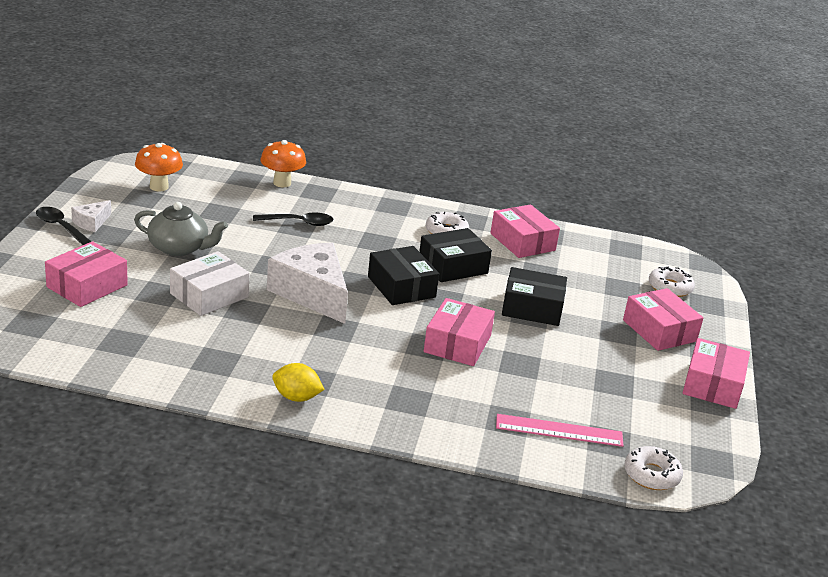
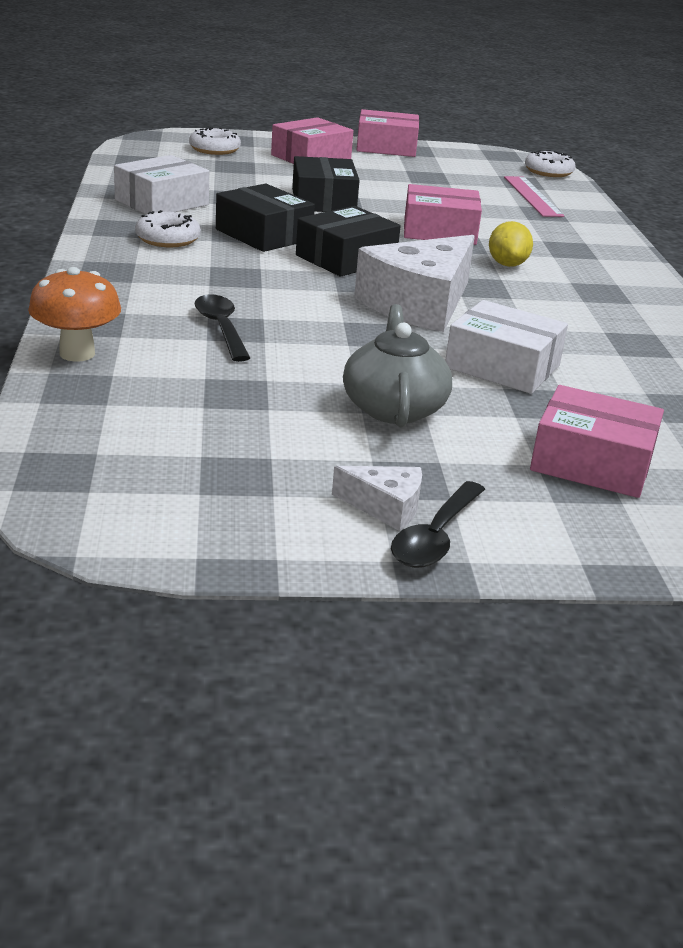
camera: 105 degrees left, 0 degrees up
orange mushroom [135,143,183,192] -> none
yellow lemon [272,363,325,402] -> yellow lemon moved to [489,221,533,267]
pink box [491,205,560,258] -> white box [114,155,209,215]

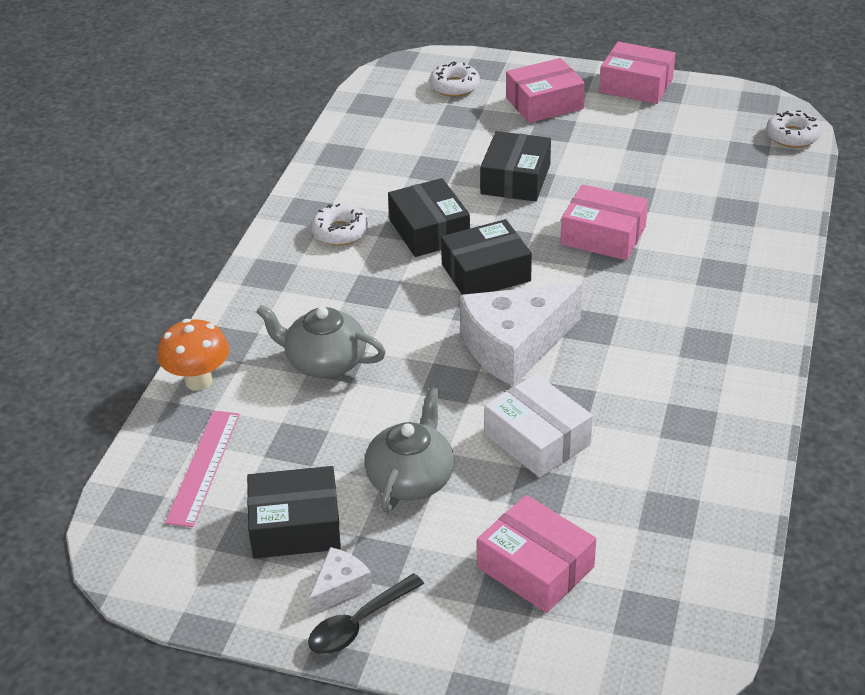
camera: 25 degrees right, 10 degrees up
white box [114,155,209,215] -> none
black spoon [194,295,250,362] -> grey teapot [256,304,386,378]
white cheese [332,466,422,531] -> white cheese turned 90 degrees counterclockwise [309,547,372,615]
yellow lemon [489,221,533,267] -> none
pink ruler [504,176,564,217] -> pink ruler moved to [165,411,240,527]
none -> black box [247,466,341,558]

